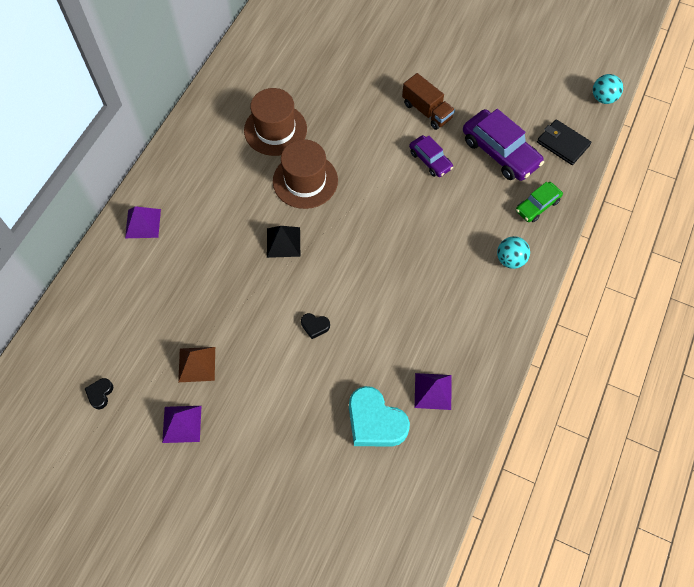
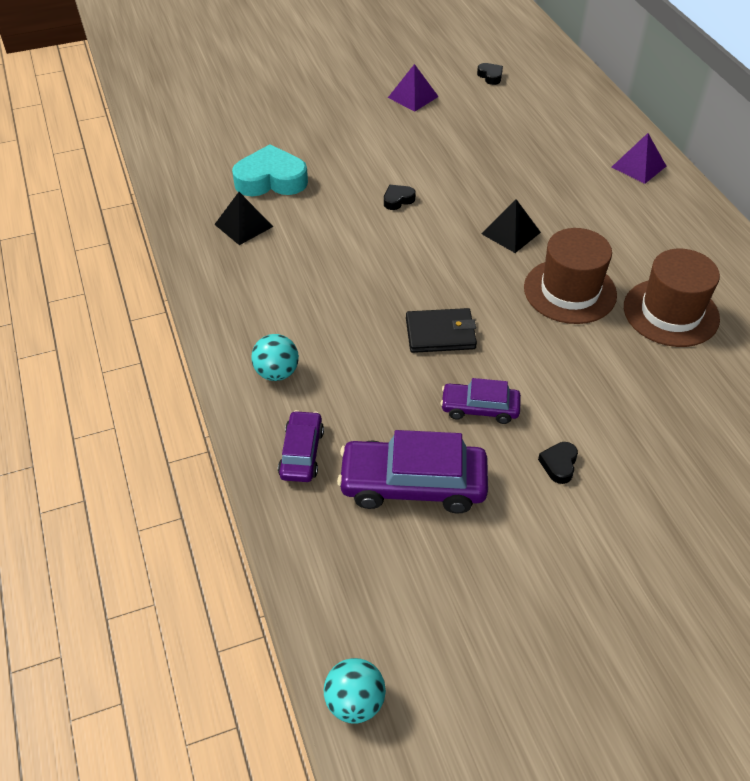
camera: 135 degrees right, 15 degrees down
brown pyramid [178,347,215,382] -> none
brown truck [402,73,455,130] -> black heart [538,442,578,484]
purple pyramid [415,373,451,410] -> black pyramid [214,192,273,245]
green car [516,182,563,222] -> purple car [278,410,324,482]
black wallet [537,119,591,165] -> black wallet moved to [406,308,477,353]

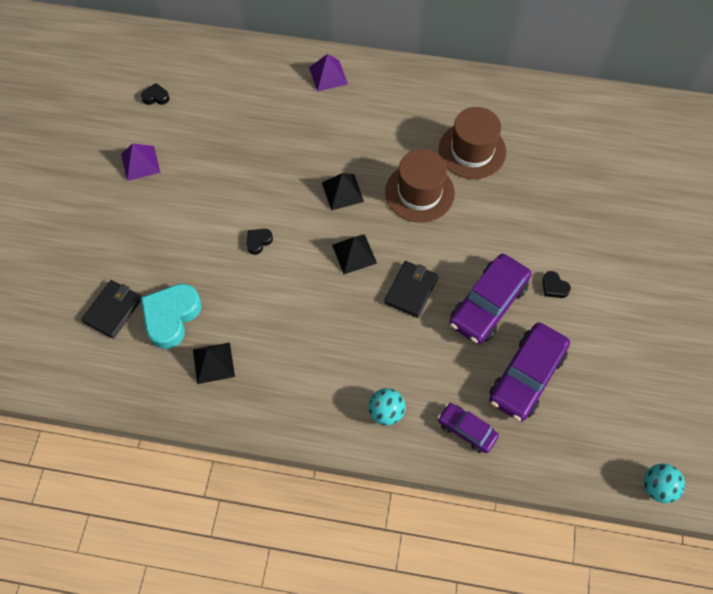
camera: 60 degrees left, 15 degrees up
black heart [384,185,416,210] -> black heart turned 45 degrees clockwise [247,229,273,255]
purple car [441,378,521,424] -> purple car [449,254,531,344], size x1.74
none -> black wallet [81,280,141,339]
none -> black pyramid [332,234,377,274]

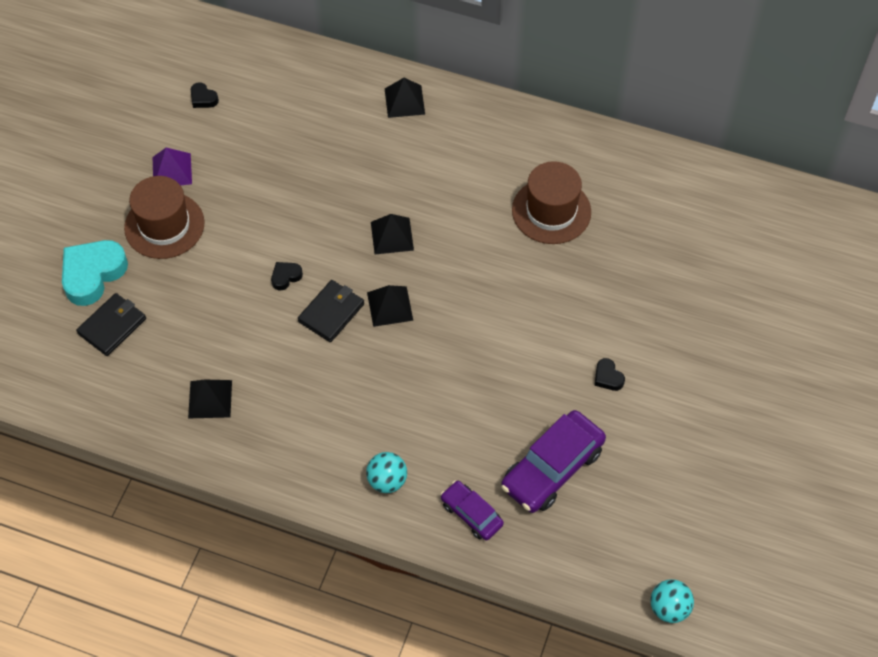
camera: 10 degrees right, 5 degrees down
black heart [141,83,169,105] -> black heart turned 150 degrees counterclockwise [191,82,219,108]
turquoise heart [141,284,202,349] -> turquoise heart moved to [62,240,128,306]
purple pyramid [309,54,348,91] -> black pyramid [385,78,425,118]
black wallet [384,261,438,318] -> black wallet moved to [298,280,364,342]
brown hat [385,149,455,222] -> brown hat moved to [124,176,204,259]
purple car [449,254,531,344] -> none

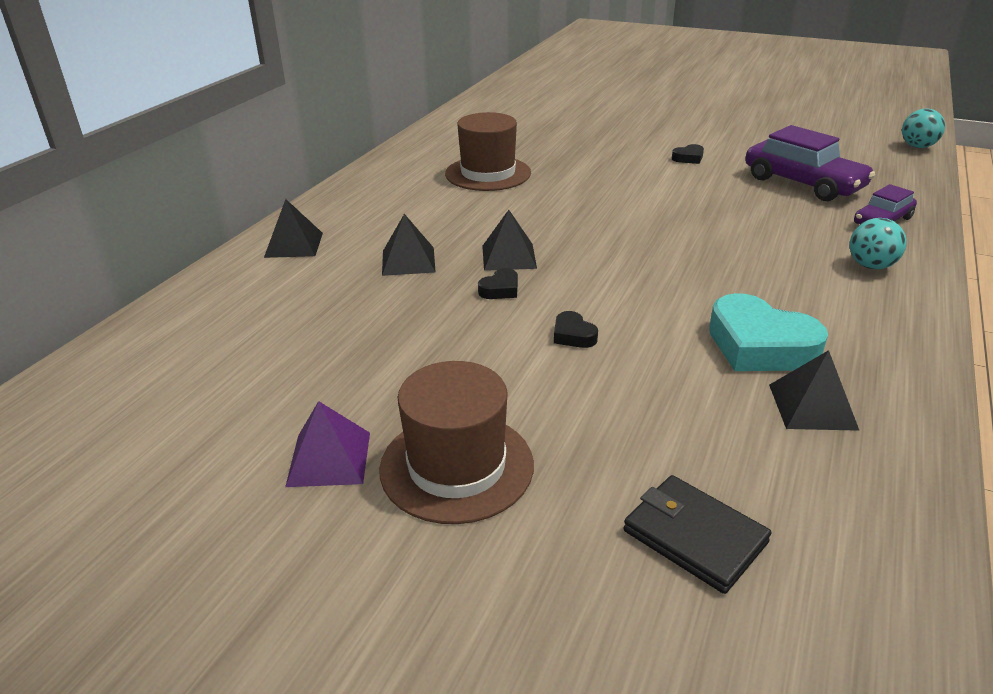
camera: 85 degrees left, 25 degrees down
turquoise heart [62,240,128,306] -> turquoise heart moved to [709,293,828,371]
black heart [191,82,219,108] -> black heart moved to [478,268,518,299]
black wallet [298,280,364,342] -> none
black pyramid [367,285,413,327] -> black pyramid moved to [382,214,436,276]

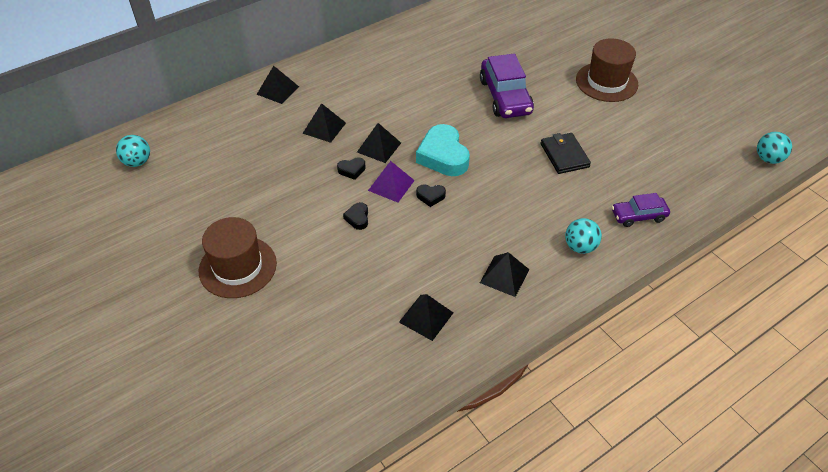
camera: 30 degrees right, 15 degrees up
purple pyramid [285,401,370,487] -> purple pyramid moved to [368,161,415,202]
brown hat [445,112,531,191] -> brown hat moved to [576,38,638,102]
black wallet [624,475,772,594] -> black wallet moved to [541,133,591,174]
black heart [672,144,704,164] -> black heart moved to [416,184,446,207]
turquoise heart [709,293,828,371] -> turquoise heart moved to [416,124,470,176]
purple car [745,125,875,201] -> purple car moved to [480,54,534,118]
none -> turquoise ball [116,135,150,167]
none -> black pyramid [480,252,529,297]

